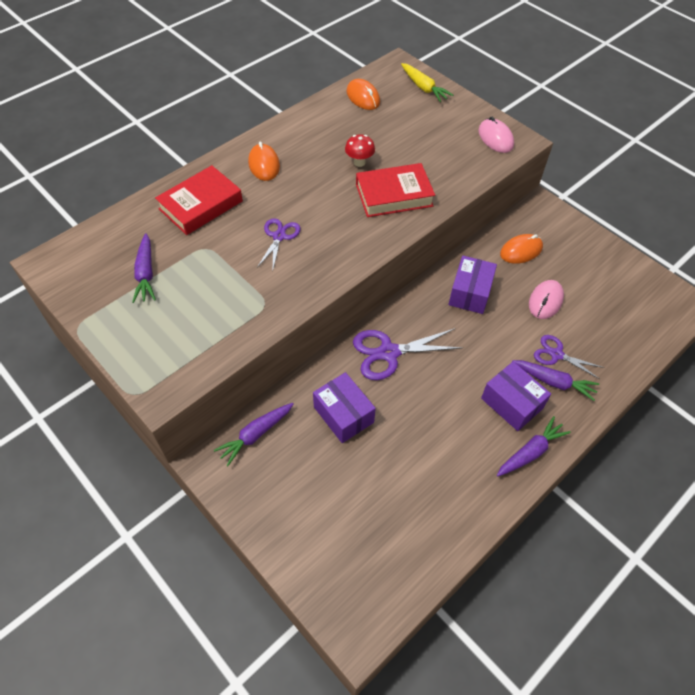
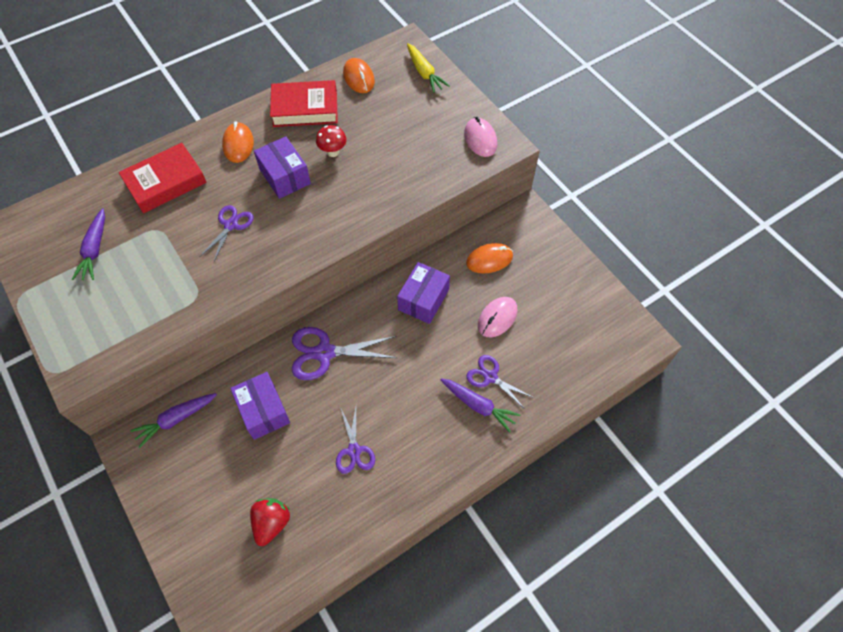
camera: 10 degrees right, 5 degrees up
red book [356,163,435,217] -> red book moved to [270,80,338,127]
purple box [481,362,551,431] -> purple box moved to [254,136,311,199]
purple carrot [497,416,571,476] -> none
none -> red strawberry [250,498,290,546]
none -> purple scissors [336,407,375,474]

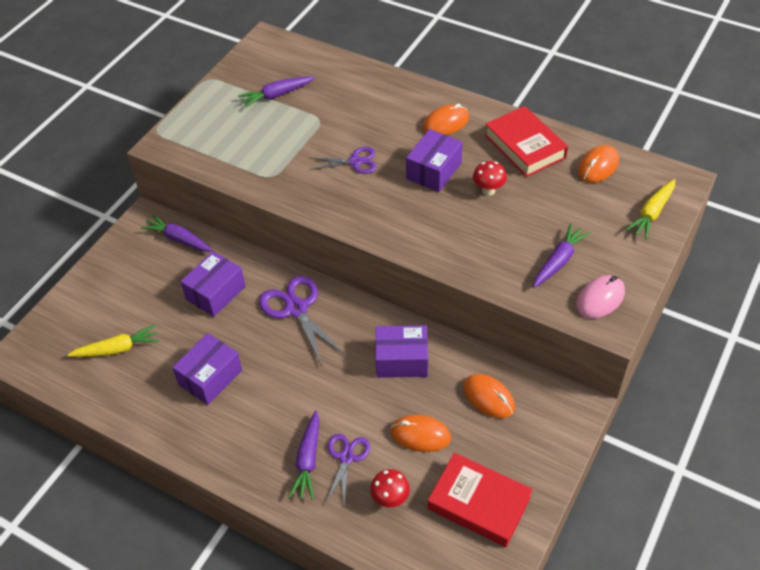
camera: 65 degrees right, 10 degrees down
red book [118,143,207,213] -> red book moved to [428,453,533,547]
red strawberry [250,498,290,546] -> yellow carrot [67,325,159,357]
purple scissors [336,407,375,474] -> purple box [172,333,242,405]
pink mouse [478,297,518,337] -> orange mouse [390,415,451,452]
none -> red mushroom [370,469,410,507]
none -> purple carrot [533,223,591,287]

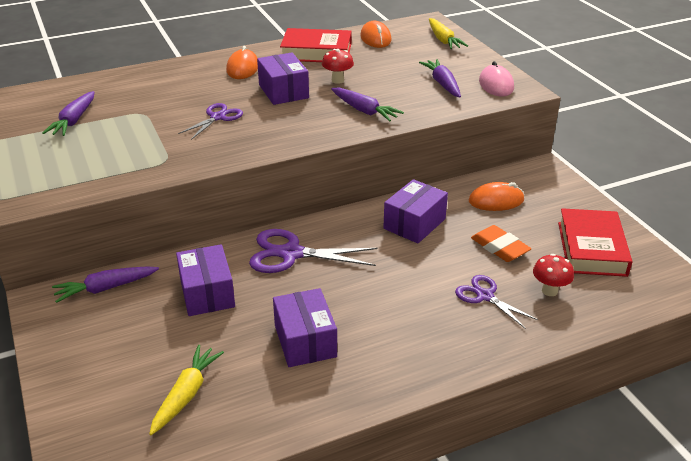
camera: 55 degrees left, 15 degrees down
purple carrot [289,411,319,500] -> purple carrot moved to [331,88,404,121]
orange mouse [390,415,451,452] -> orange eraser [471,225,531,262]
red book [428,453,533,547] -> red book turned 60 degrees counterclockwise [558,208,632,277]

